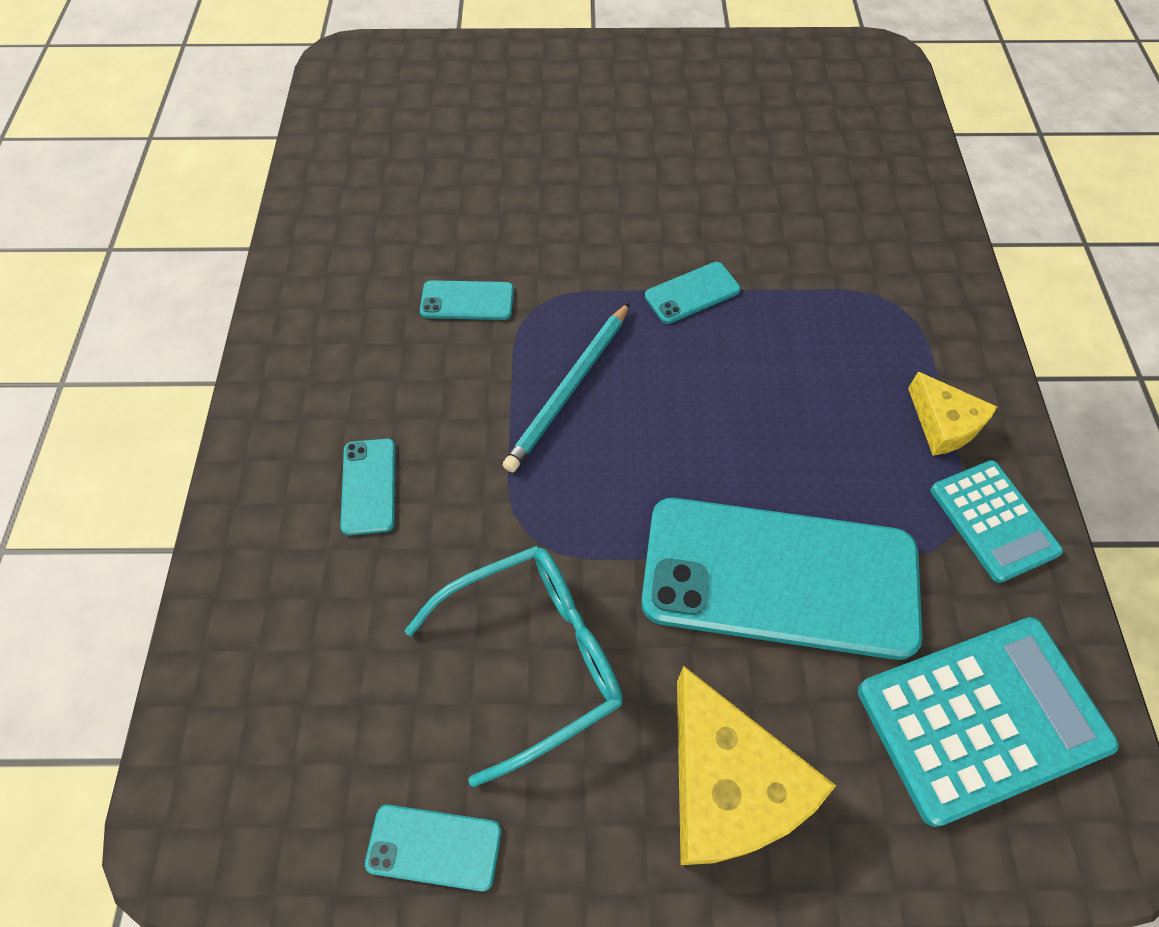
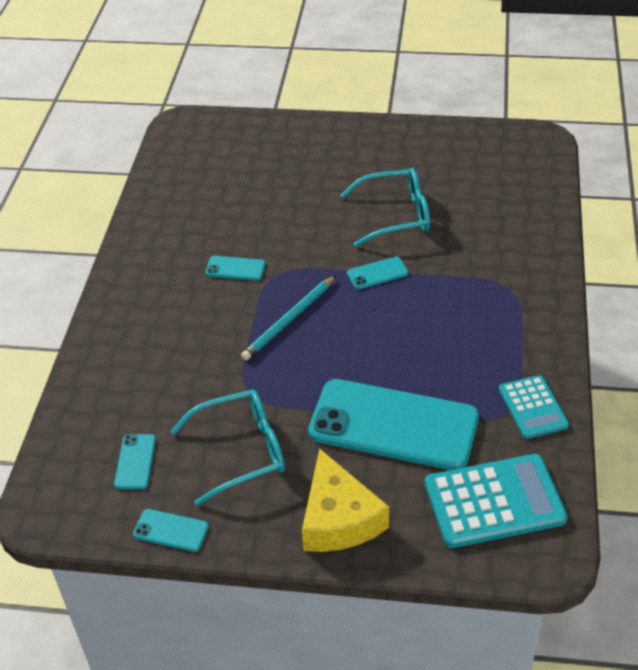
camera: 10 degrees right, 15 degrees down
turquoise phone [340,439,396,535] -> turquoise phone moved to [114,434,156,490]
yellow cheese [908,372,997,456] -> none
none -> turquoise glasses [341,168,430,247]

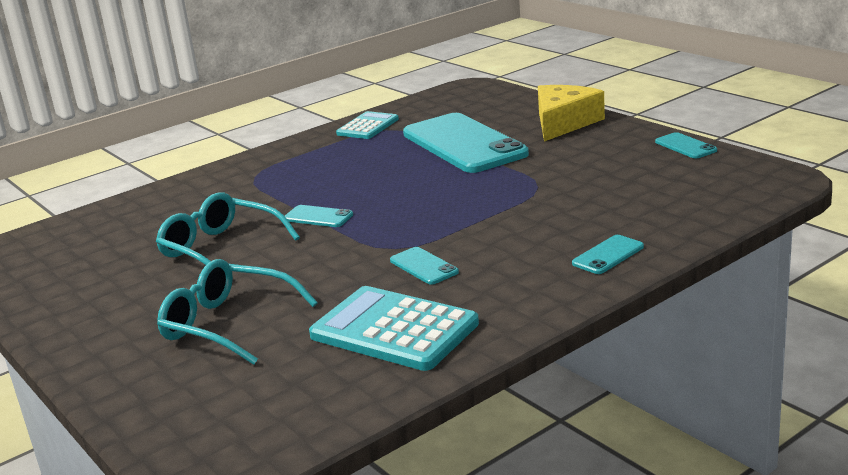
camera: 135 degrees left, 20 degrees down
turquoise phone [114,434,156,490] -> turquoise phone moved to [572,235,644,274]
turquoise glasses [170,390,285,506] -> turquoise glasses moved to [157,259,318,365]
turquoise pencil [241,275,336,361] -> none
turquoise calculator [425,454,568,548] -> turquoise calculator moved to [309,286,479,371]

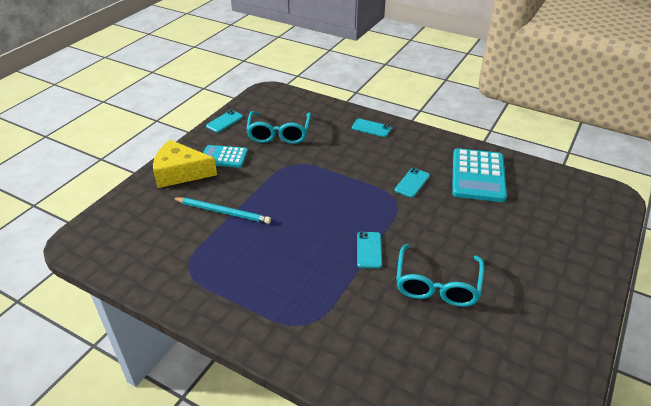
camera: 115 degrees left, 15 degrees up
turquoise glasses [157,259,318,365] -> turquoise glasses moved to [246,111,311,144]
turquoise calculator [336,111,399,139] -> turquoise calculator moved to [203,145,248,168]
turquoise phone [403,113,529,173] -> turquoise pencil [173,197,271,224]

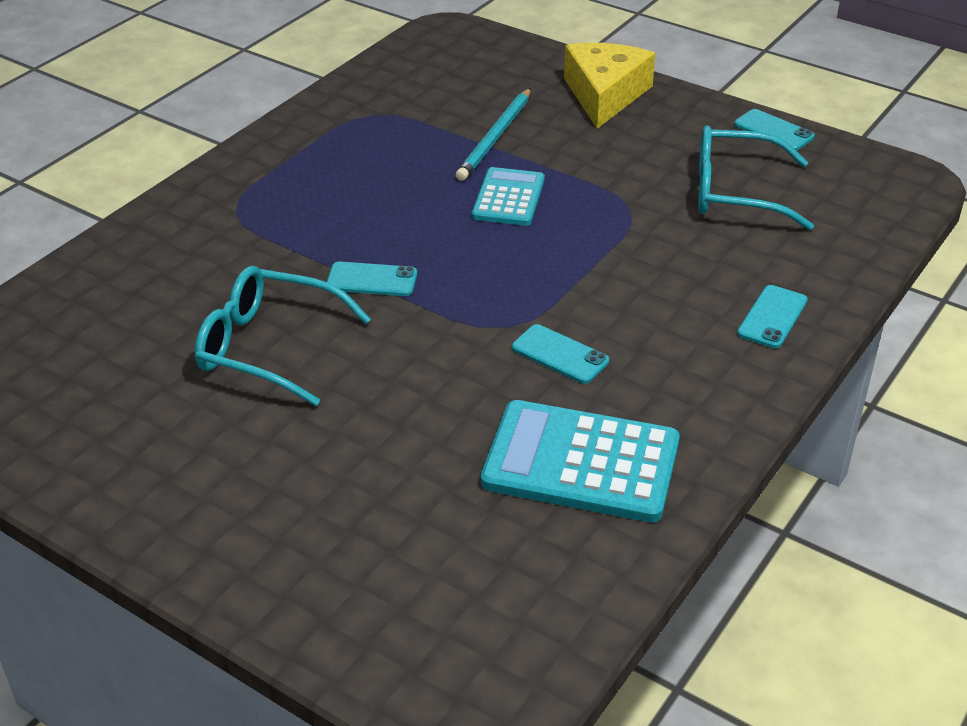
camera: 95 degrees right, 0 degrees up
turquoise calculator [203,145,248,168] -> turquoise calculator moved to [472,167,545,226]

